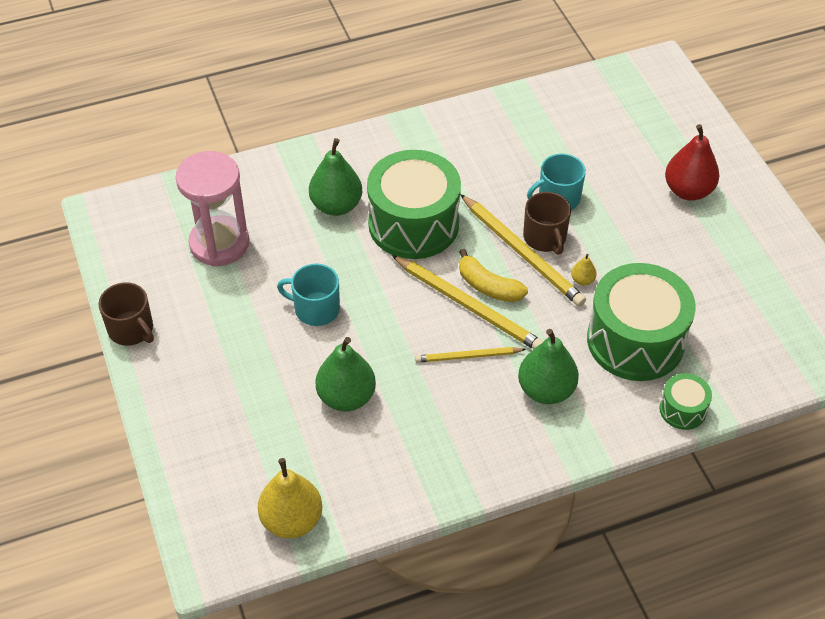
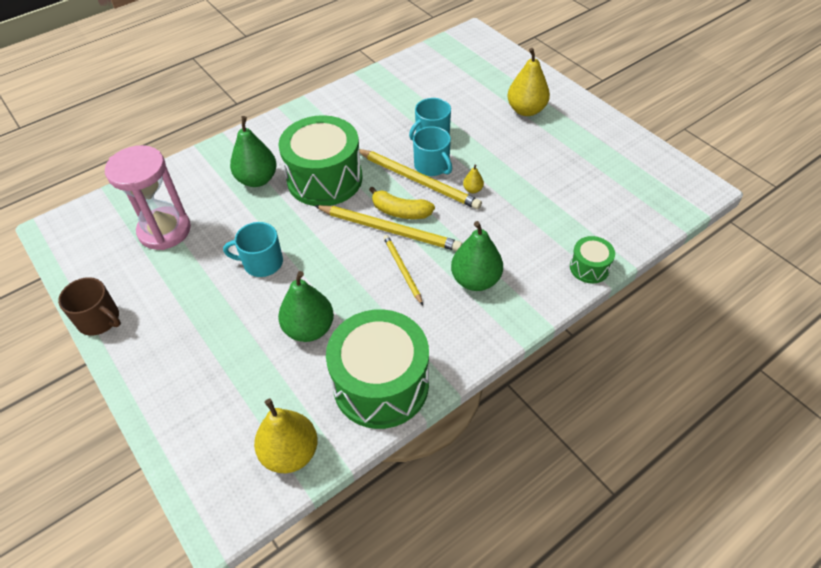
camera: 15 degrees left, 0 degrees up
yellow pencil [415,347,526,363] -> yellow pencil turned 90 degrees clockwise [383,235,423,305]
brown mug [523,192,571,255] -> turquoise mug [413,126,452,176]
green drum [587,263,696,381] -> green drum moved to [326,309,429,429]
red pear [665,124,719,201] -> yellow pear [507,48,550,116]

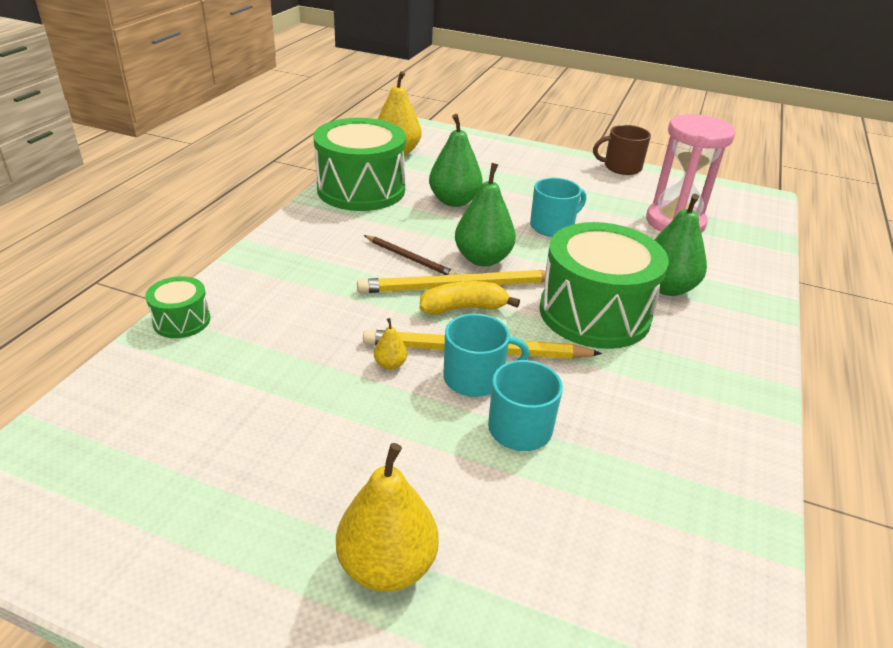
camera: 145 degrees right, 15 degrees down
yellow pencil [383,235,423,305] -> brown pencil [364,235,457,275]
turquoise mug [413,126,452,176] -> turquoise mug turned 150 degrees clockwise [444,314,529,397]
green pear [451,221,503,291] -> green pear moved to [455,163,516,266]

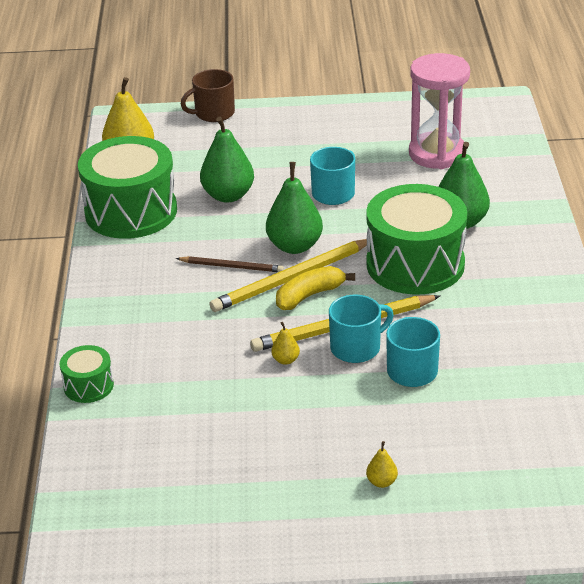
camera: 20 degrees left, 0 degrees up
yellow pear [336,443,439,592] -> yellow pear [366,441,398,488], size x0.45
brown mug [593,125,651,175] -> brown mug moved to [181,69,235,122]

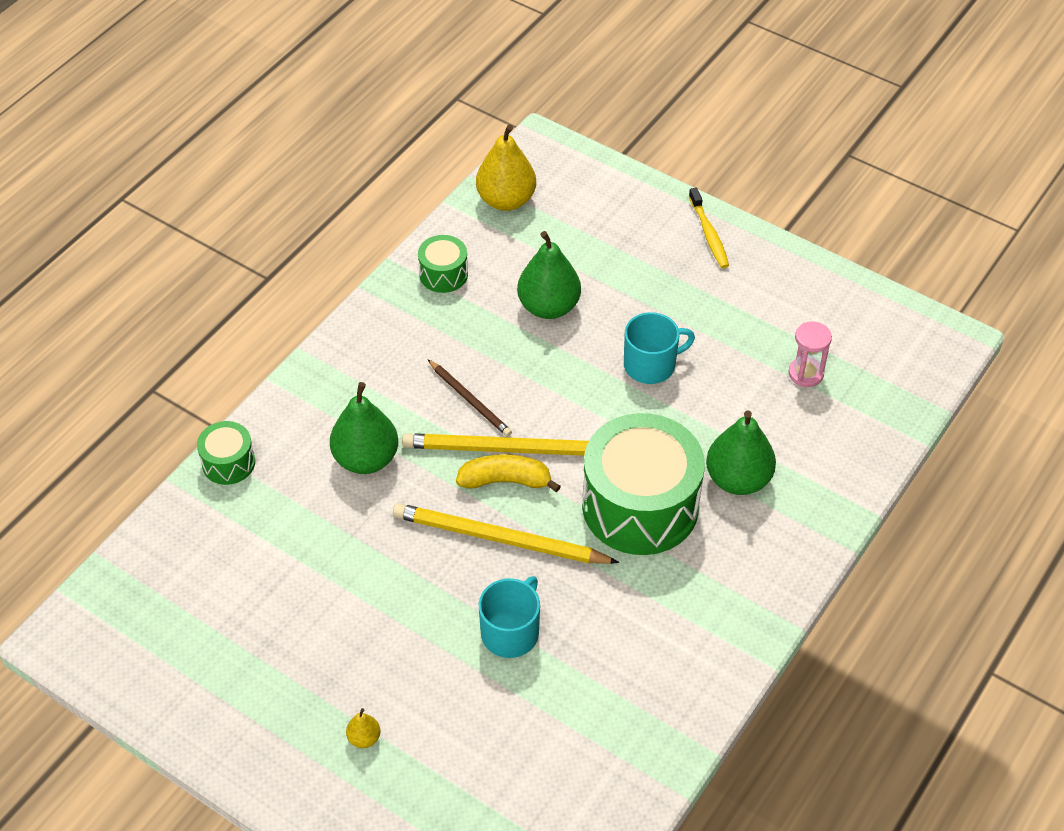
camera: 35 degrees right, 15 degrees up
green drum [78,136,177,239] -> green drum [418,235,468,293], size x0.46
brown mug [181,69,235,122] -> none
green pear [266,162,323,254] -> green pear moved to [330,382,398,474]
yellow pear [271,322,300,365] -> none
turquoise mug [329,295,394,363] -> none
pink hourglass [409,53,470,169] -> pink hourglass [788,321,832,387], size x0.49
none -> yellow toothbrush [689,187,729,268]

